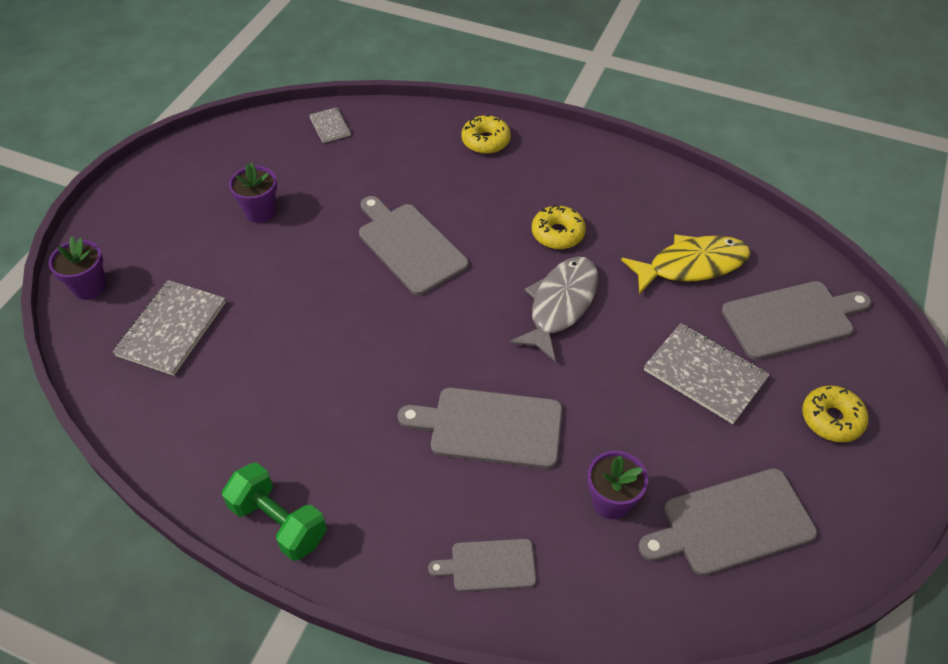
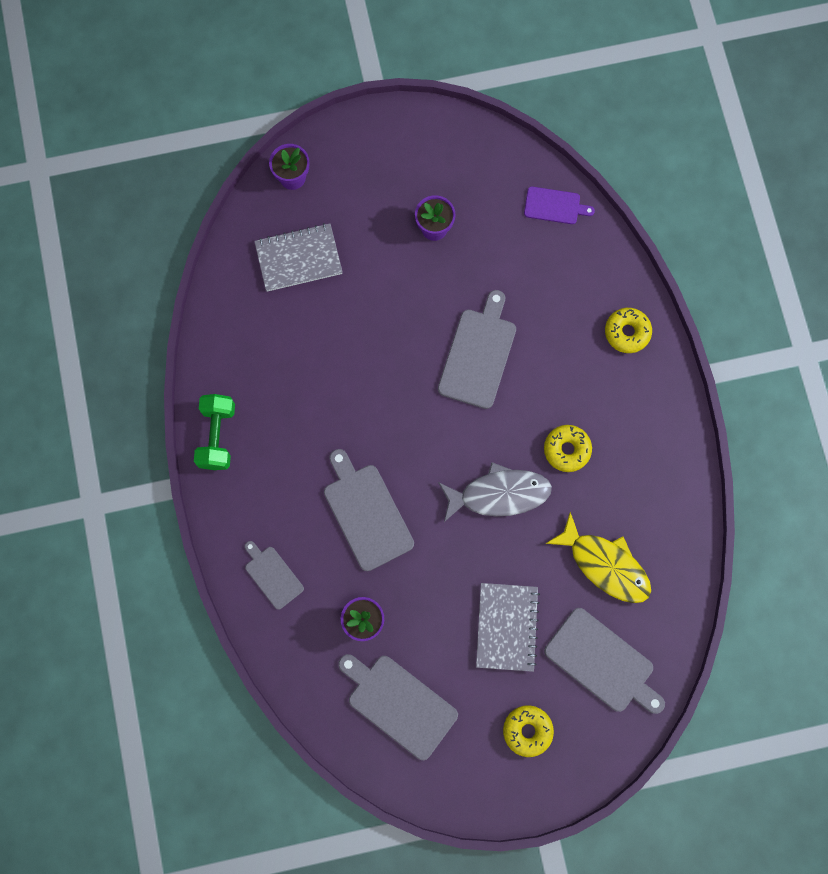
camera: 55 degrees right, 25 degrees up
grey notebook [309,107,351,143] -> purple cutting board [524,186,595,224]

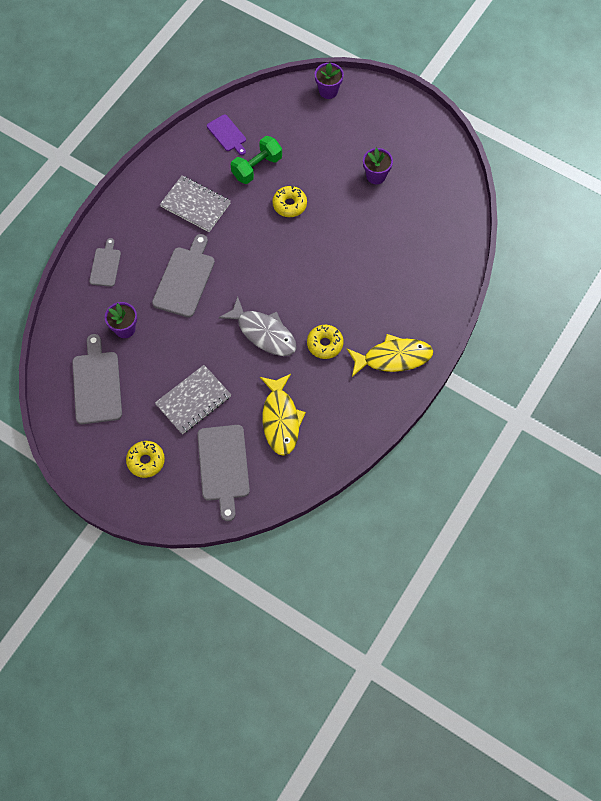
camera: 45 degrees right, 10 degrees down
green dumbbell [194,394,235,470] -> green dumbbell moved to [231,136,282,184]
grey notebook [254,223,343,292] -> grey notebook moved to [160,176,231,232]
grey cutting board [438,290,516,409] -> none
purple cutting board [524,186,595,224] -> purple cutting board moved to [207,114,246,155]
yellow donut [605,308,652,353] -> yellow donut moved to [272,186,307,217]
none -> yellow fish [347,334,433,377]

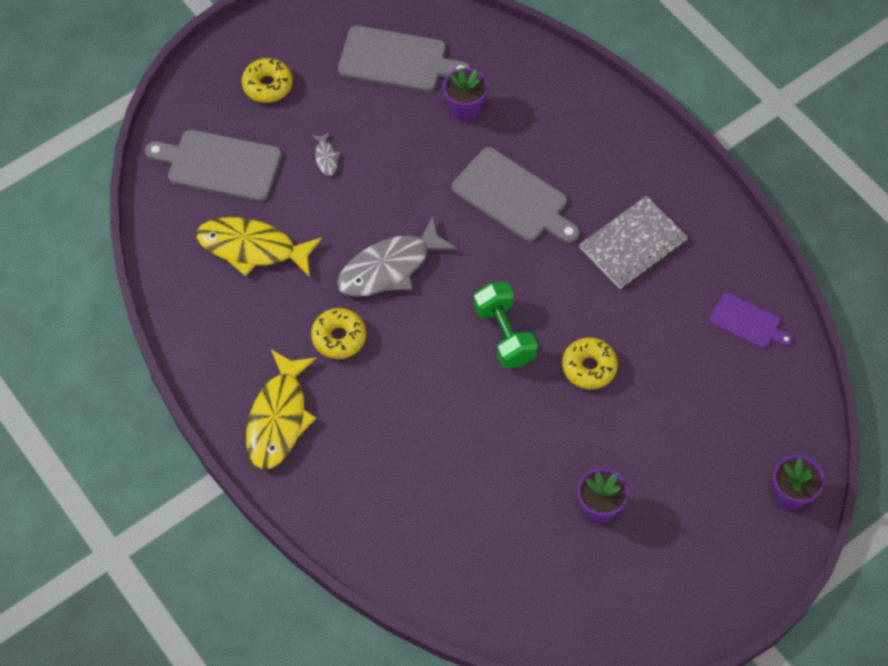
camera: 110 degrees right, 5 degrees down
grey cutting board [89,238,121,287] -> none
grey notebook [155,365,231,434] -> grey fish [312,132,341,176]
purple cutting board [207,114,246,155] -> purple cutting board turned 135 degrees counterclockwise [709,293,793,348]
green dumbbell [231,136,282,184] -> green dumbbell moved to [474,282,538,369]

